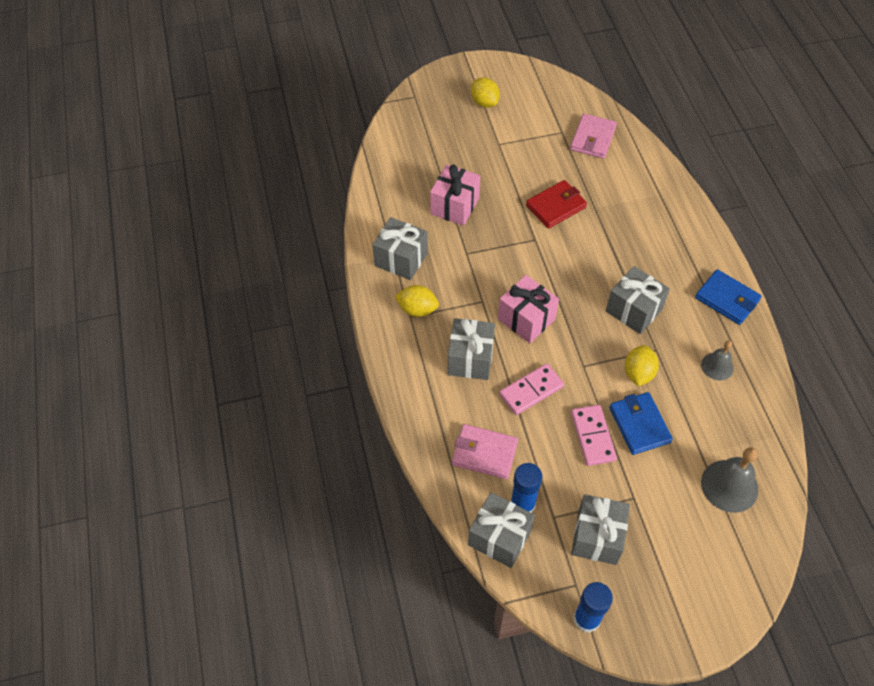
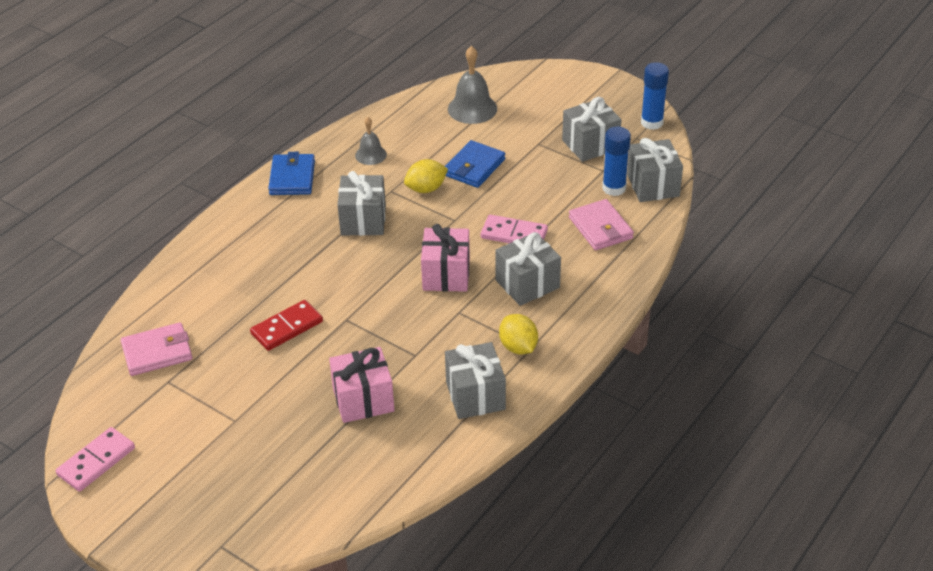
camera: 130 degrees left, 15 degrees down
yellow lemon [471,78,500,108] -> none
red wallet [526,180,587,229] -> red domino [250,300,323,351]
pink domino [571,405,617,466] -> pink domino moved to [56,427,135,492]

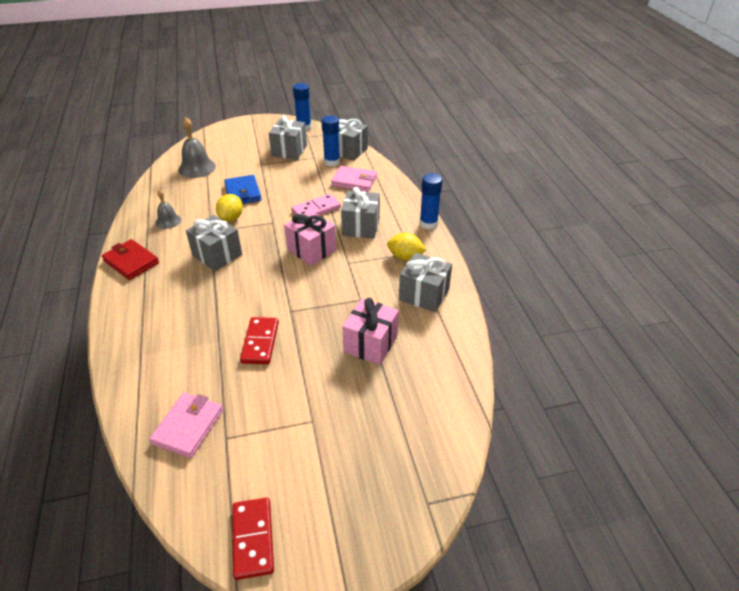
camera: 50 degrees left, 0 degrees up
pink domino [56,427,135,492] -> red domino [232,498,274,580]
blue wallet [268,152,315,195] -> red wallet [102,239,159,280]
none -> blue glue stick [420,173,442,229]

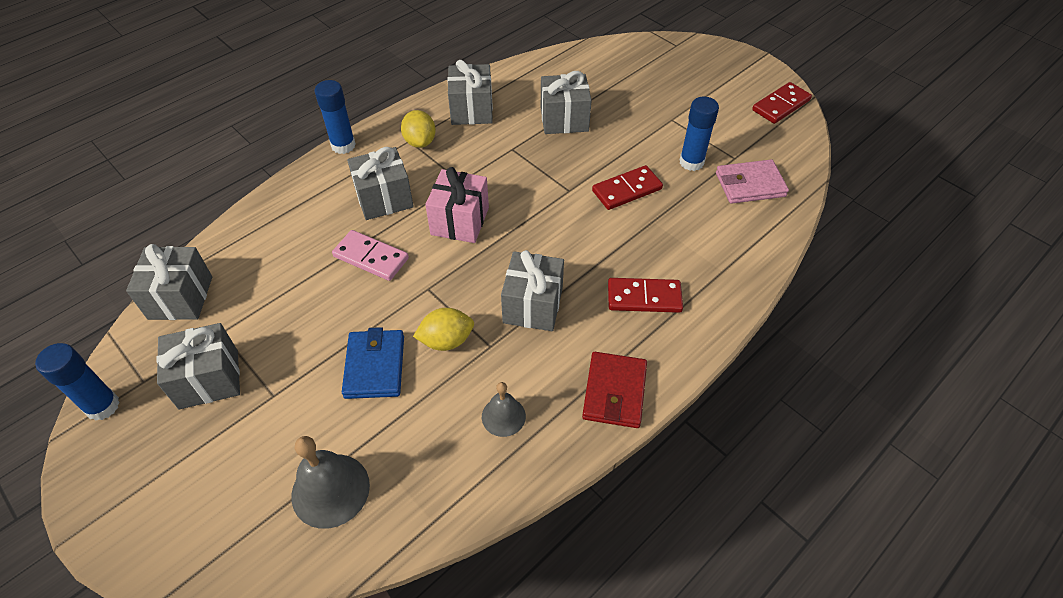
camera: 120 degrees left, 10 degrees up
blue wallet [224,175,262,204] -> blue wallet turned 45 degrees counterclockwise [342,327,404,399]
blue glue stick [321,115,340,166] -> blue glue stick moved to [680,97,719,171]
pink wallet [331,166,377,192] -> none
pink gift [342,298,399,365] -> grey gift [541,71,592,134]
none -> red domino [608,278,683,313]

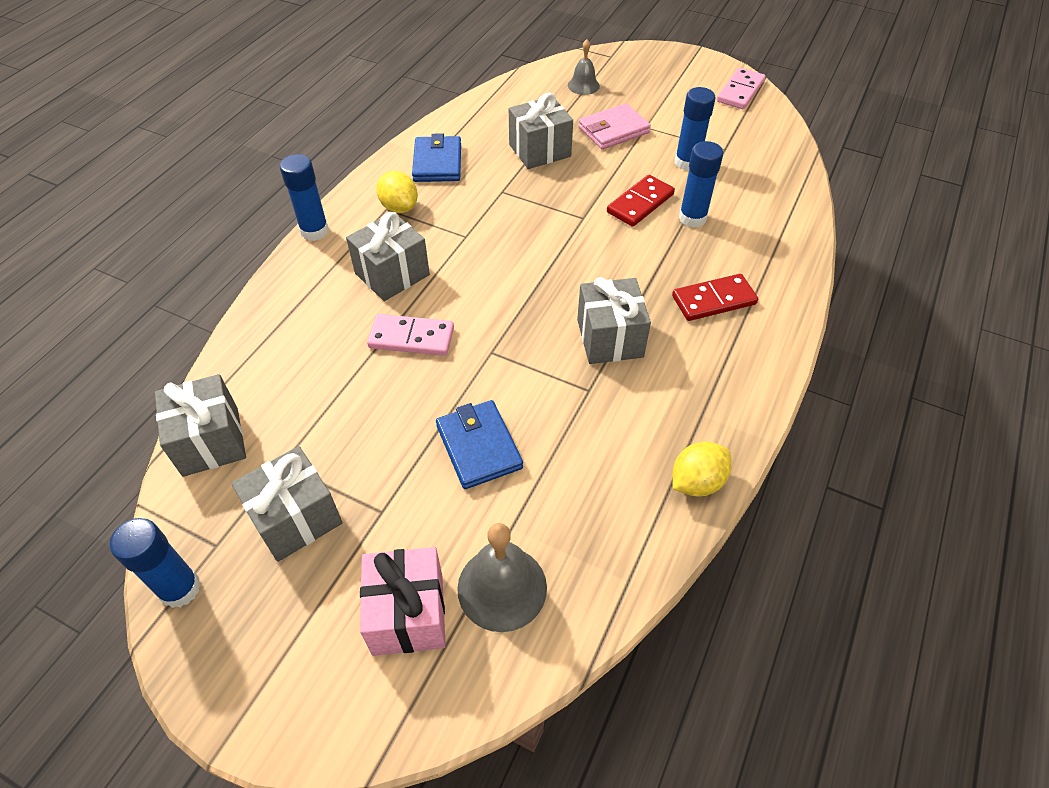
camera: 20 degrees left, 0 degrees up
yellow lemon [413,308,474,351] -> yellow lemon moved to [673,442,732,496]
pink gift [425,167,489,243] -> pink gift moved to [360,547,446,656]
grey gift [448,60,493,125] -> blue wallet [412,133,461,182]
grey bell [482,382,526,437] -> grey bell moved to [568,39,600,95]
red wallet [582,352,647,428] -> none
pink wallet [716,159,789,204] -> pink wallet moved to [578,103,651,150]
red domino [752,82,812,124] -> pink domino [717,67,765,109]
none -> blue glue stick [679,141,723,228]

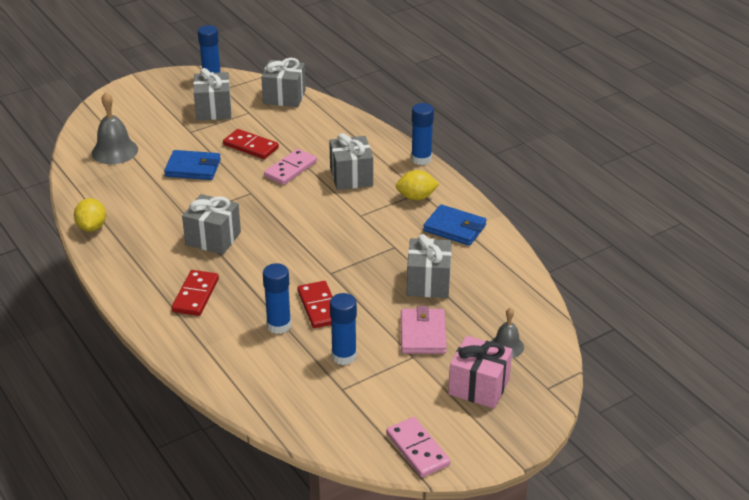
camera: 120 degrees right, 15 degrees down
pink gift [360,547,446,656] -> pink gift moved to [448,335,512,409]
none -> red domino [223,129,279,159]

